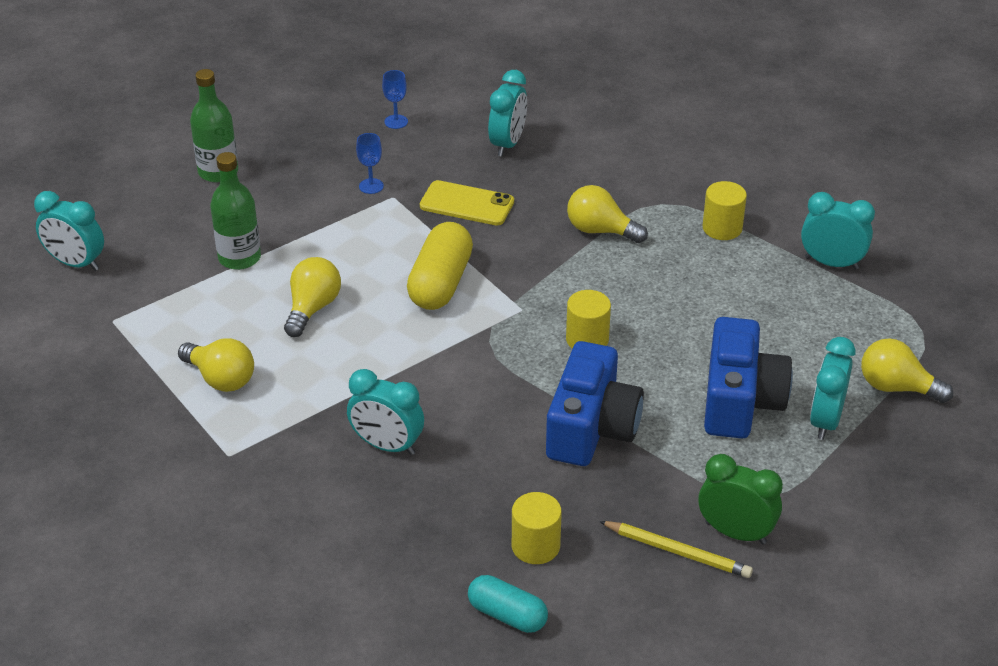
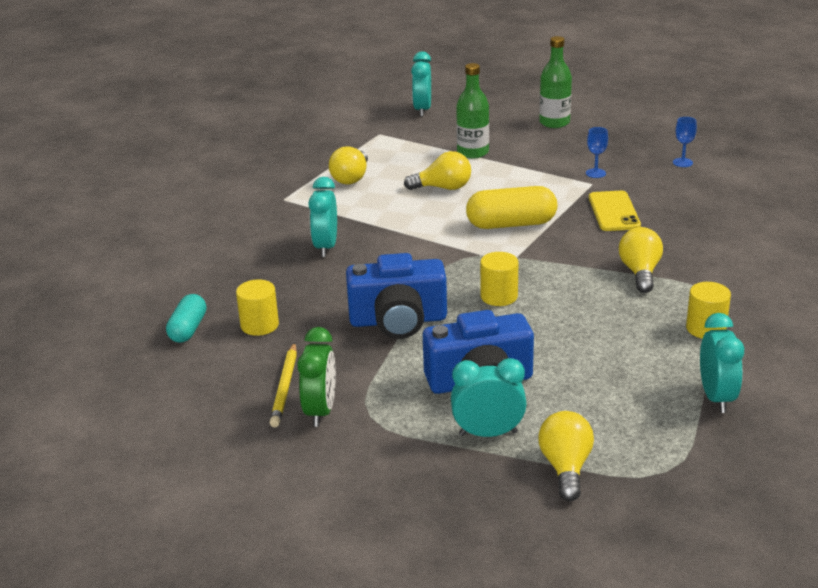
camera: 70 degrees right, 10 degrees down
turquoise clock [488,70,527,157] -> none

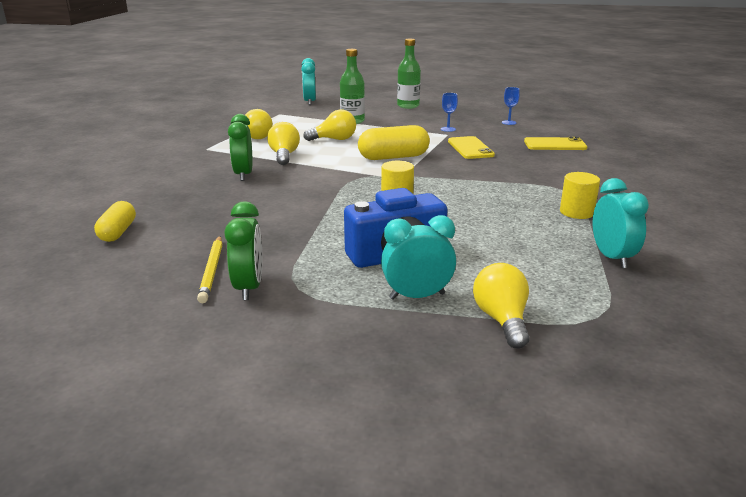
camera: 10 degrees left, 5 degrees down
turquoise capsule [166,294,206,343] -> yellow capsule [94,201,136,242]
yellow cylinder [236,280,279,336] -> none
turquoise clock [308,177,337,257] -> green clock [228,114,252,181]
blue camera [346,253,447,339] -> none
yellow light bulb [619,227,663,293] -> yellow light bulb moved to [267,122,300,165]
none -> yellow phone [524,137,587,150]

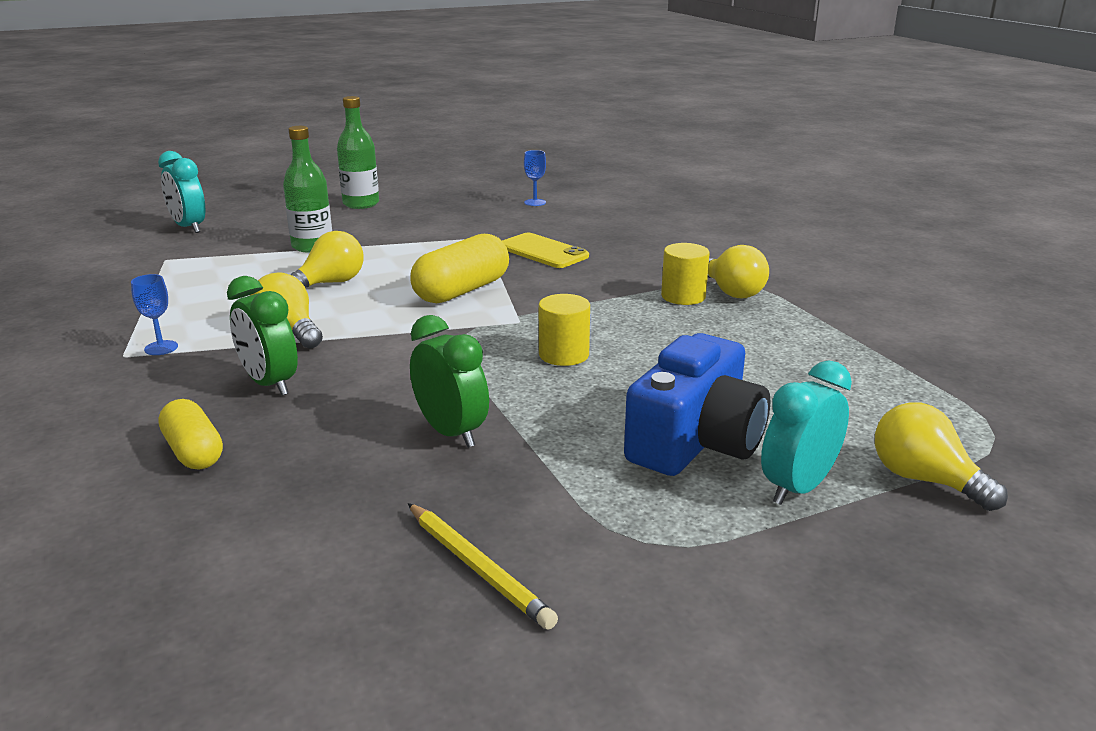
camera: 35 degrees left, 0 degrees up
yellow capsule [94,201,136,242] -> yellow capsule moved to [158,399,223,469]
green clock [225,201,262,300] -> green clock moved to [410,315,489,448]
yellow light bulb [245,109,273,139] -> yellow light bulb moved to [708,245,769,298]
blue goblet [441,93,458,132] -> blue goblet moved to [131,274,178,355]
yellow phone [524,137,587,150] -> none
yellow cylinder [560,172,600,219] -> yellow cylinder moved to [661,243,710,305]
turquoise clock [593,178,649,268] -> none

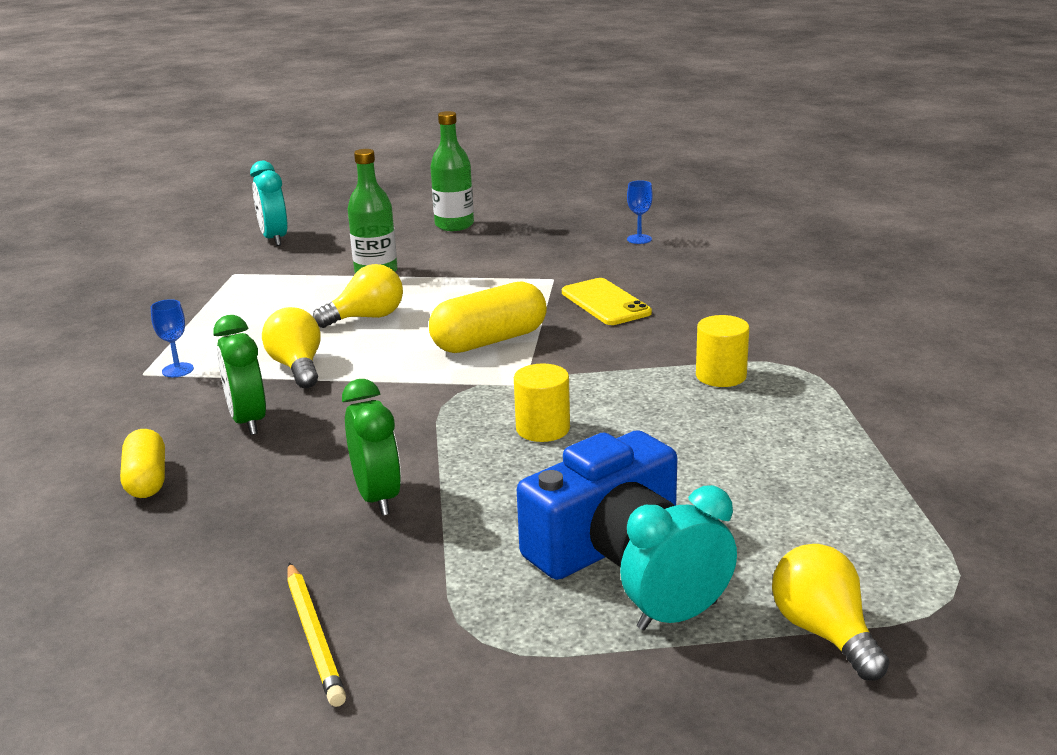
camera: 20 degrees right, 0 degrees up
yellow light bulb [708,245,769,298] -> none

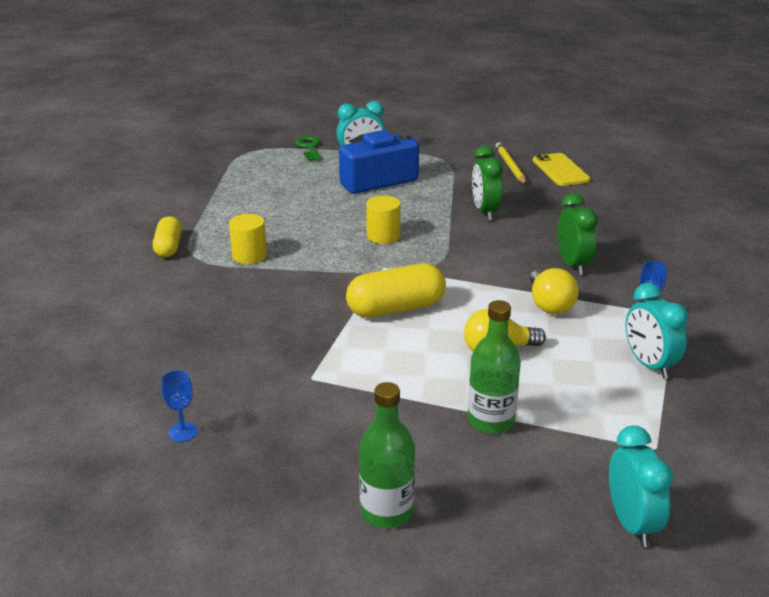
camera: 170 degrees left, 5 degrees up
yellow capsule [120,429,165,498] -> yellow capsule moved to [153,216,182,257]
yellow phone [562,278,652,325] -> yellow phone moved to [533,153,590,186]
yellow light bulb [772,544,890,681] -> green key [295,136,321,161]
none -> turquoise clock [626,283,688,378]

